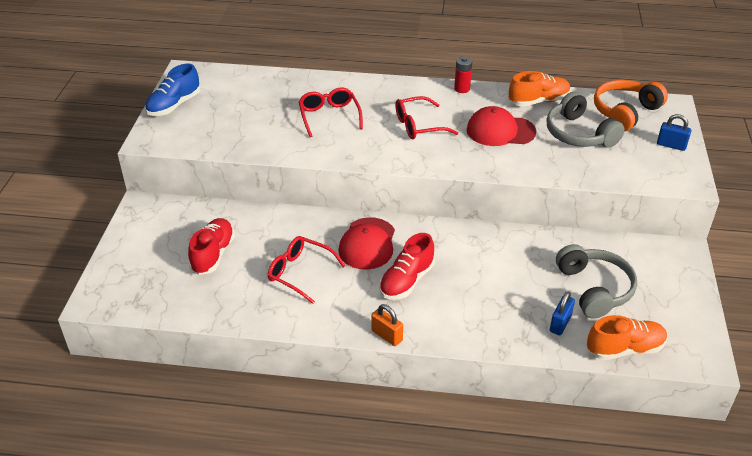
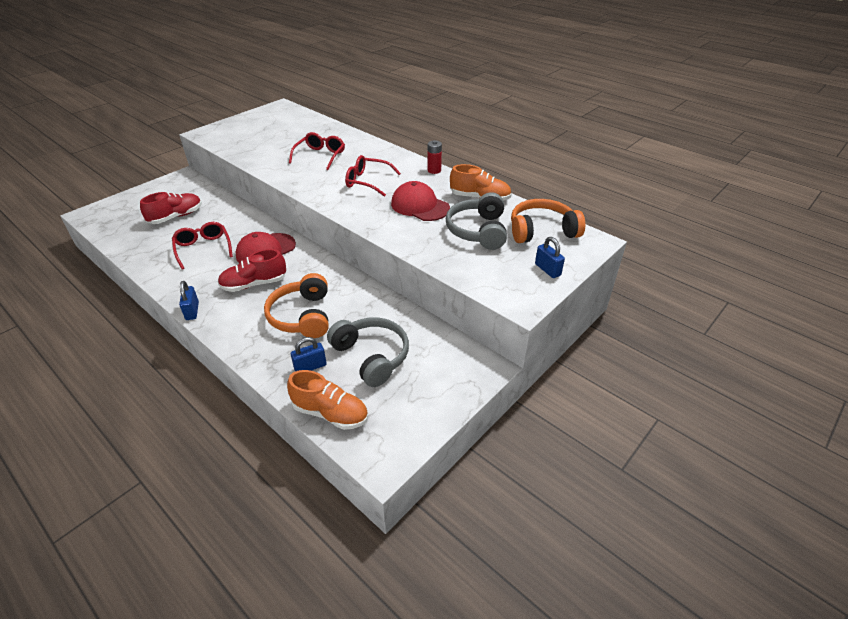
camera: 35 degrees right, 0 degrees up
blue shoe [145,64,200,116] -> none
orange padlock [371,304,403,346] -> blue padlock [179,281,199,320]
grey headphones [556,244,637,319] -> grey headphones turned 60 degrees counterclockwise [327,317,409,387]
none -> orange headphones [264,273,329,338]

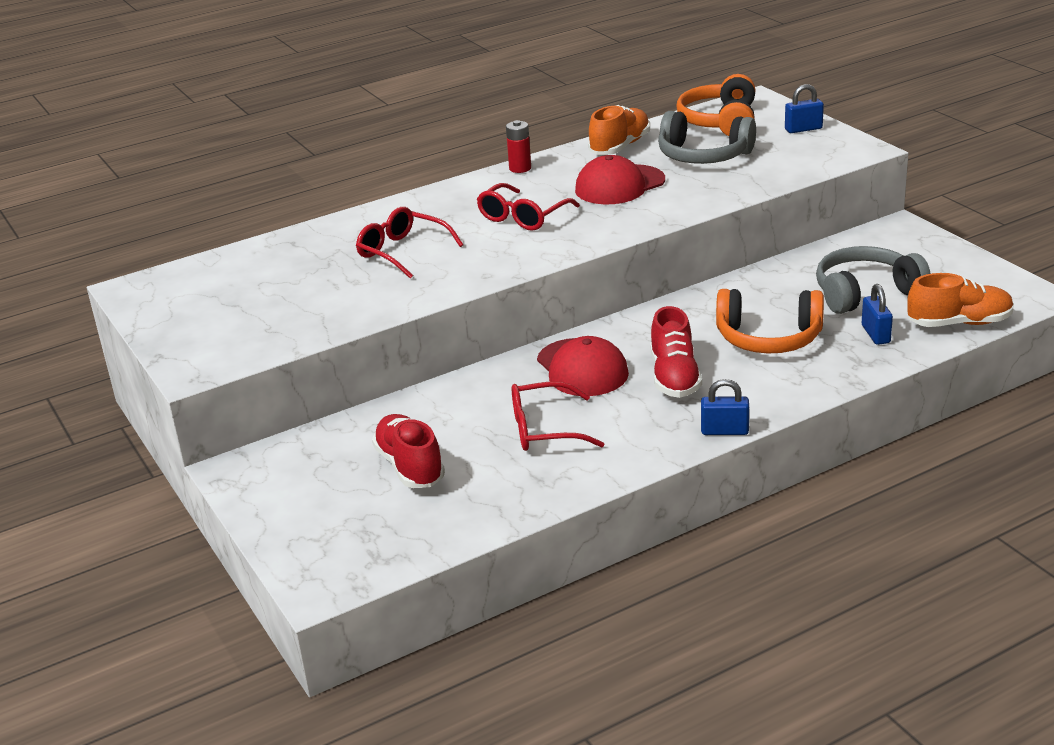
camera: 70 degrees left, 10 degrees down
orange shoe [287,370,368,430] -> orange shoe turned 45 degrees clockwise [907,273,1014,327]

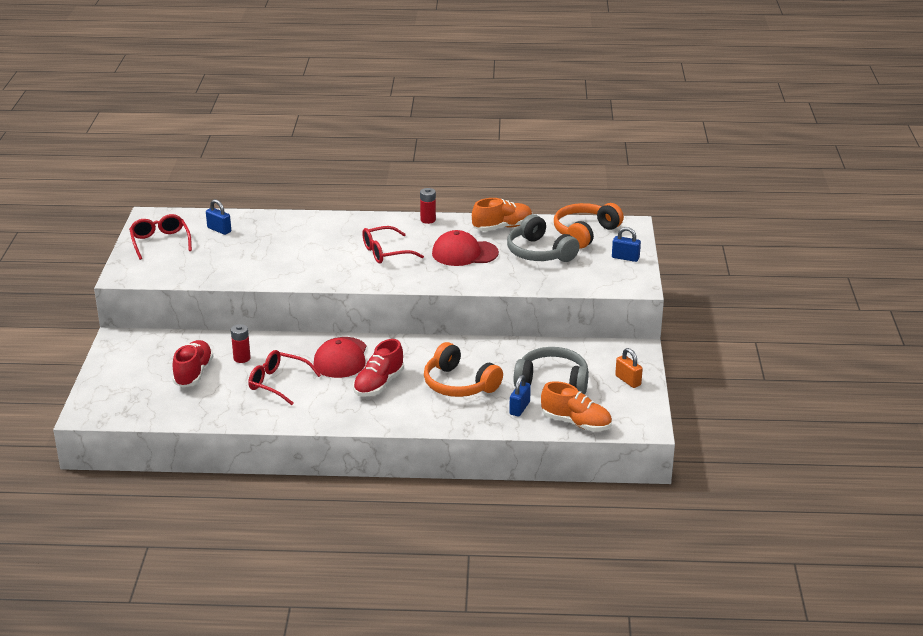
camera: 30 degrees right, 0 degrees up
red glasses [356,207,463,279] -> red glasses moved to [129,214,192,260]
blue padlock [701,379,749,435] -> blue padlock moved to [206,199,231,235]
none -> red battery [231,324,251,363]
none -> orange padlock [615,348,643,388]

